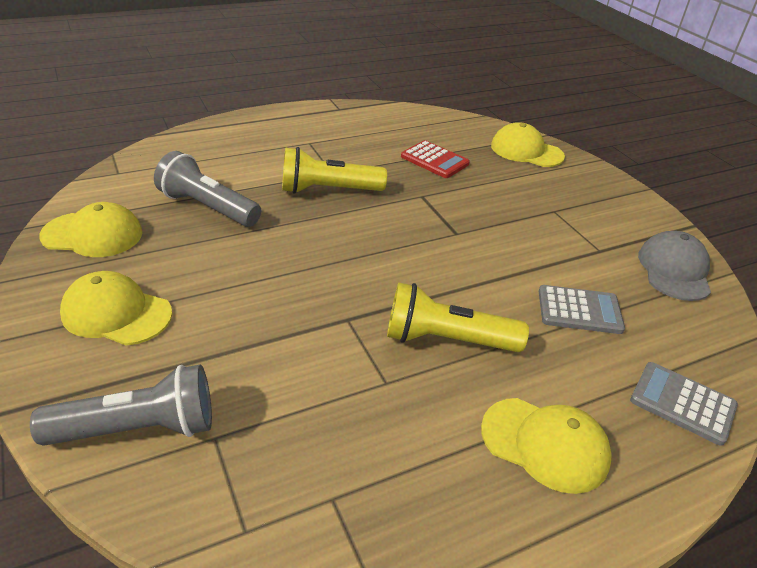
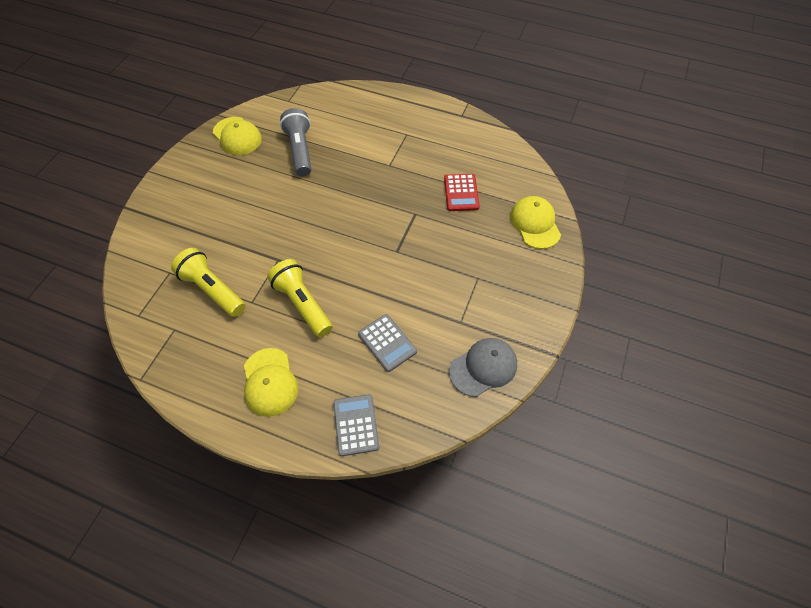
camera: 50 degrees right, 20 degrees up
grey flashlight [30,364,212,446] -> none
yellow cap [60,271,172,346] -> none
yellow flashlight [282,147,387,194] -> yellow flashlight moved to [171,248,245,317]

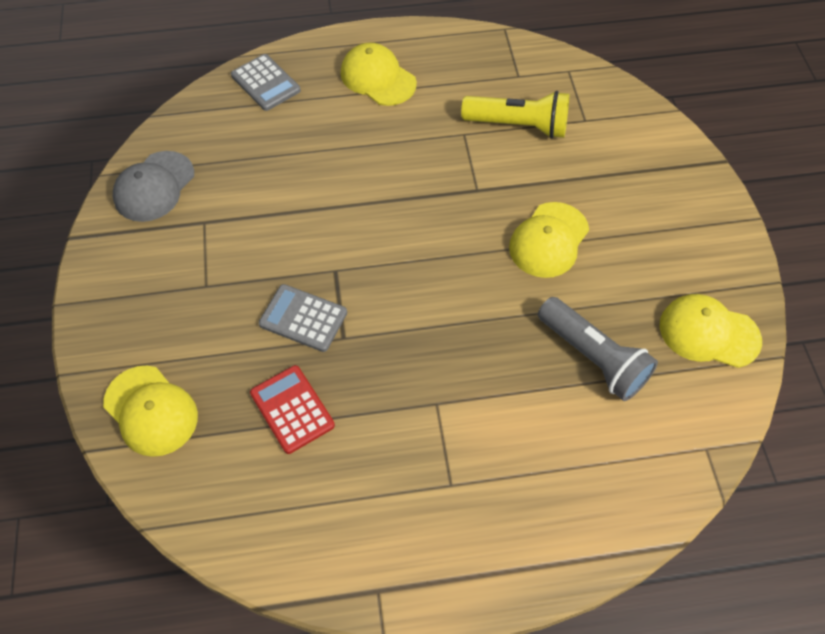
camera: 150 degrees right, 0 degrees up
yellow flashlight [267,259,332,337] -> none
grey calculator [358,314,417,372] -> grey calculator moved to [259,284,347,352]
none -> yellow cap [509,202,589,278]

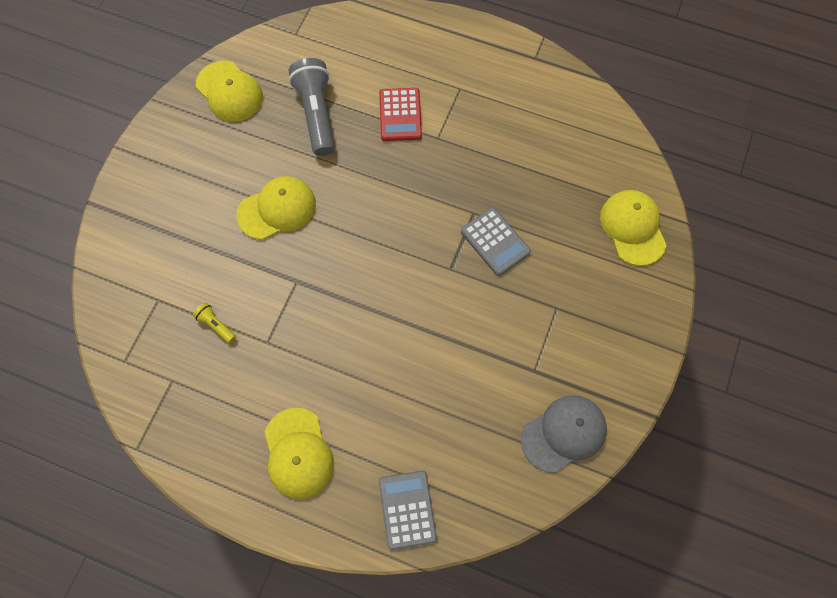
camera: 150 degrees left, 10 degrees up
red calculator [250,365,335,454] -> red calculator moved to [379,88,422,141]
yellow flashlight [461,91,569,139] -> yellow flashlight [193,302,236,343], size x0.45

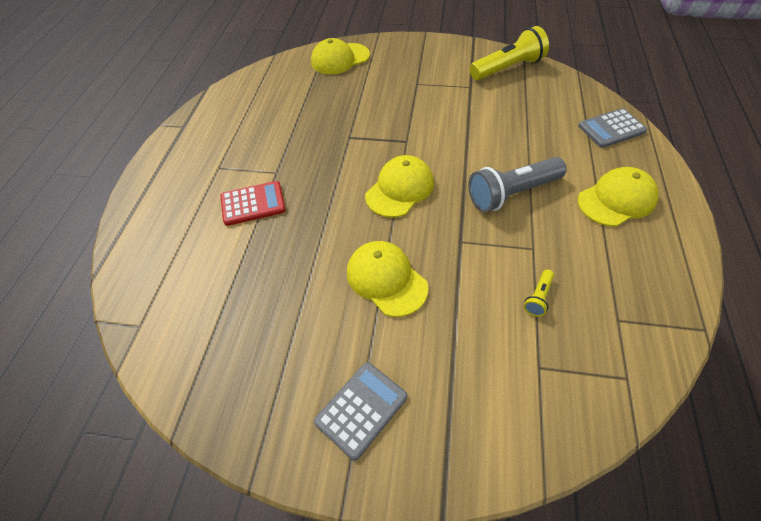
camera: 100 degrees left, 15 degrees down
yellow cap [196,61,263,122] -> yellow cap moved to [365,155,434,218]
grey flashlight [289,58,334,156] -> grey flashlight moved to [468,157,567,212]
grey calculator [461,208,531,276] -> grey calculator moved to [314,362,407,460]
grey cap [521,395,607,473] -> yellow flashlight [470,26,549,81]

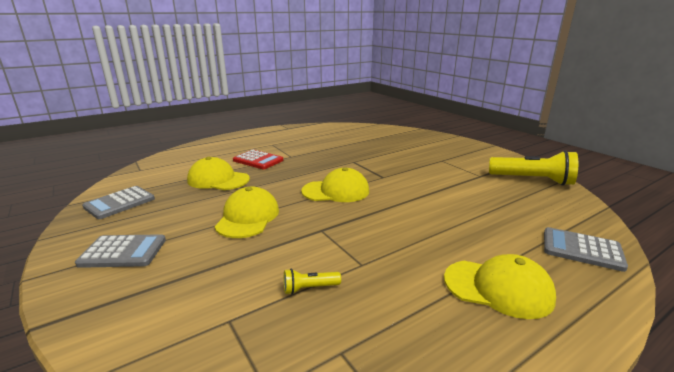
camera: 45 degrees right, 30 degrees down
yellow cap [311,38,370,75] -> yellow cap moved to [187,157,250,190]
grey flashlight [468,157,567,212] -> none
none -> grey calculator [82,186,155,219]

